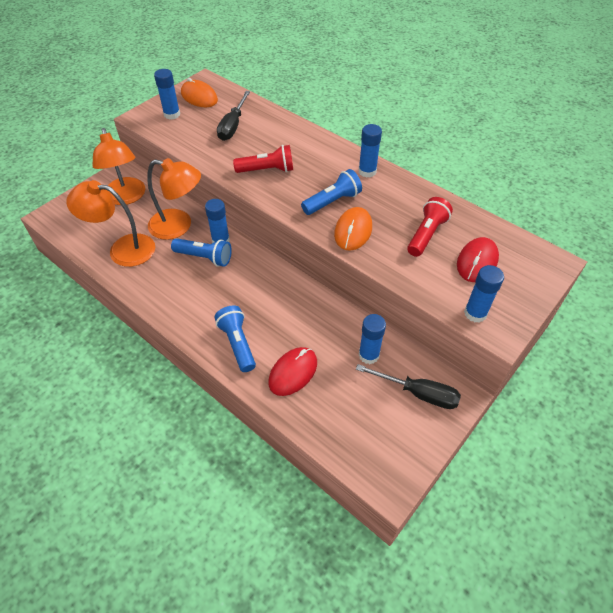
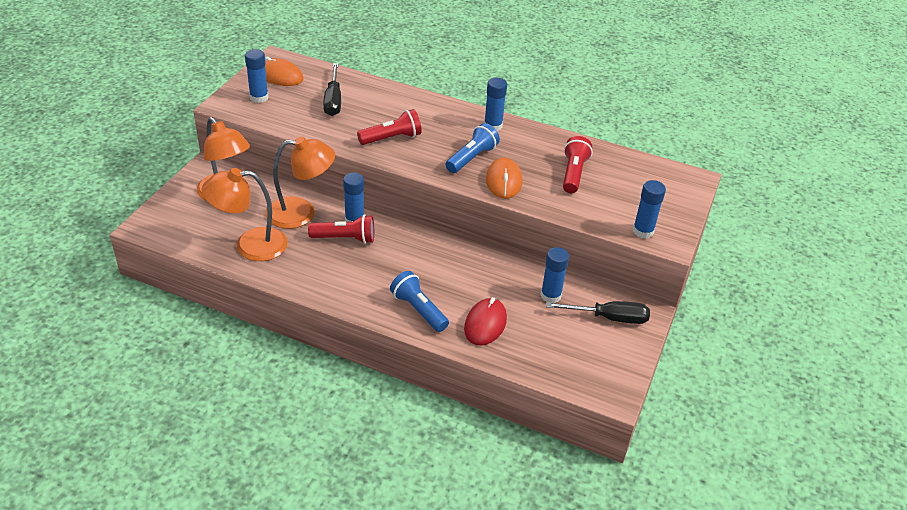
camera: 20 degrees left, 10 degrees down
blue flashlight [171,238,232,267] -> red flashlight [308,214,374,244]
red mouse [457,237,499,282] -> none

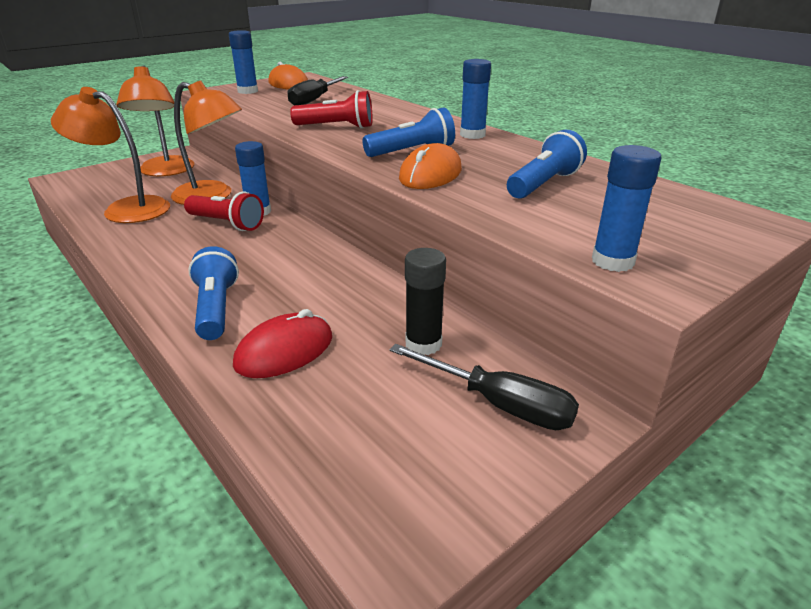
camera: 30 degrees right, 10 degrees down
blue glue stick [541,247,569,303] -> black glue stick [405,248,446,355]
red flashlight [563,136,593,193] -> blue flashlight [507,130,587,199]

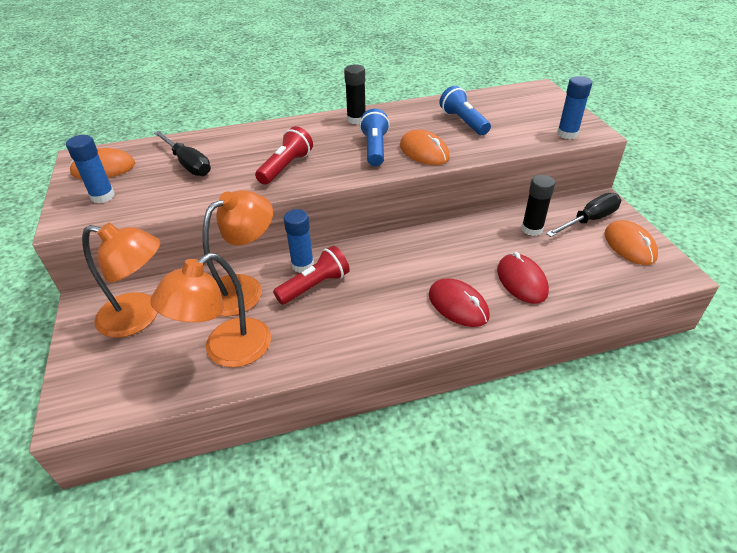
camera: 65 degrees left, 10 degrees up
blue flashlight [188,246,239,340] -> red mouse [429,278,490,327]
blue glue stick [460,59,491,139] -> black glue stick [344,64,366,124]
none -> orange mouse [604,220,658,265]

